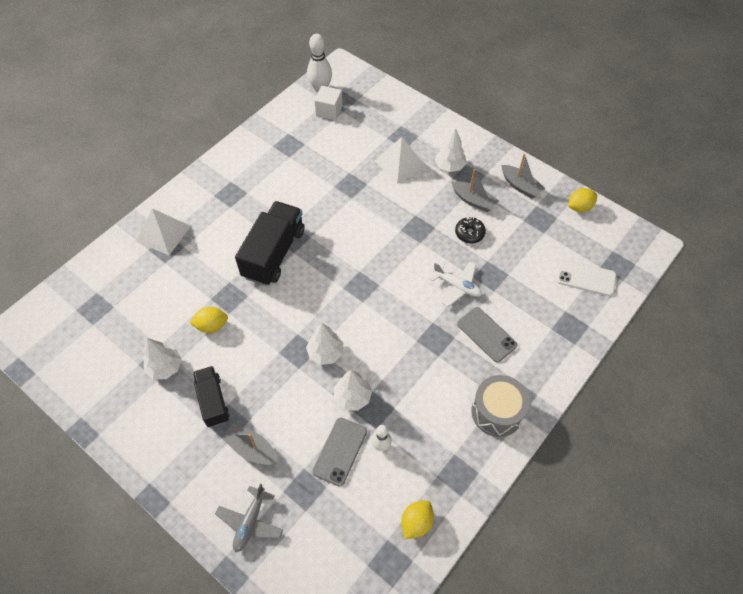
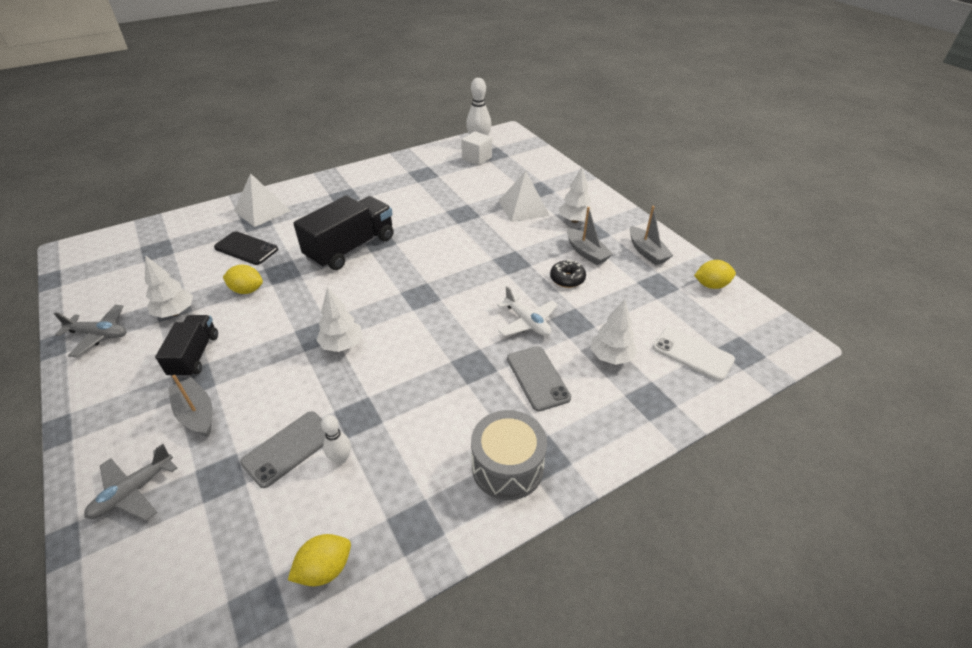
camera: 20 degrees right, 15 degrees down
white tree [334,370,372,411] -> white tree moved to [590,299,637,365]
none -> grey plane [54,305,126,357]
none -> black phone [214,231,278,265]

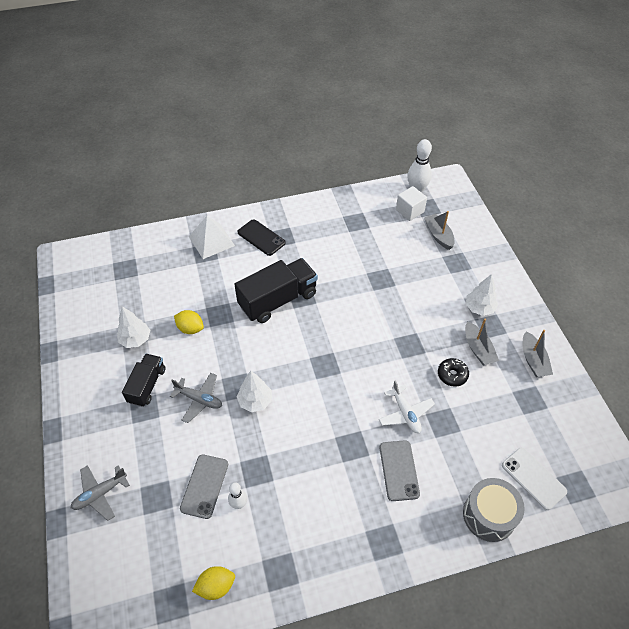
camera: 15 degrees right, 10 degrees up
grey plane [54,305,126,357] -> grey plane moved to [170,373,222,423]
grey boat [168,375,212,437] -> grey boat moved to [424,211,455,250]
black phone [214,231,278,265] -> black phone moved to [237,219,286,256]
grey phone [240,411,326,488] -> grey phone turned 45 degrees counterclockwise [180,454,228,519]
grey drum [471,410,547,500] -> grey drum moved to [463,478,525,542]
white pyramid [499,171,550,222] -> none
white tree [590,299,637,365] -> none
yellow lemon [694,260,736,289] -> none

